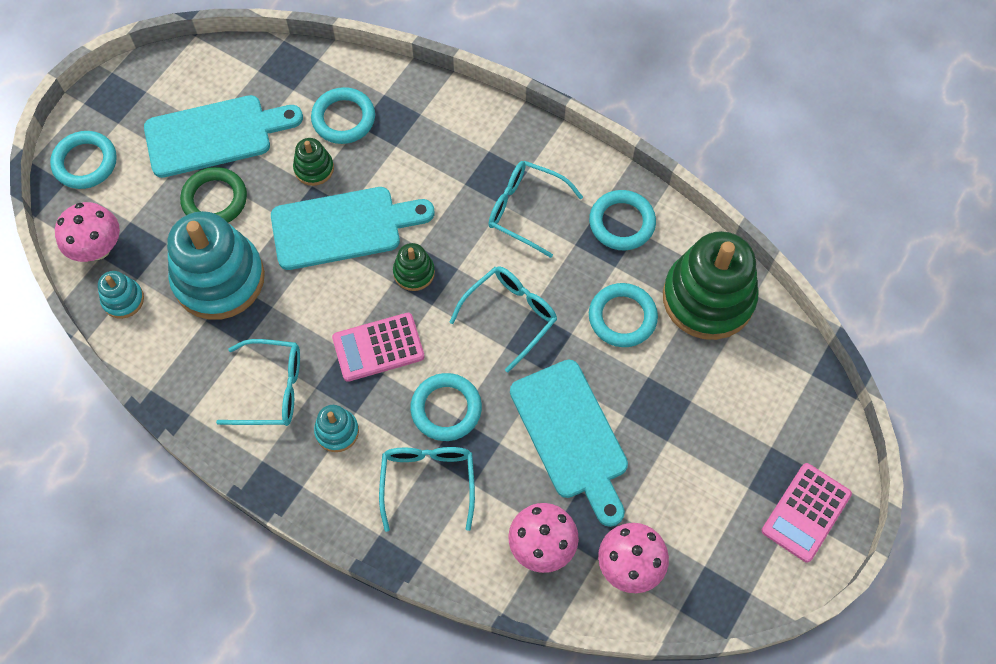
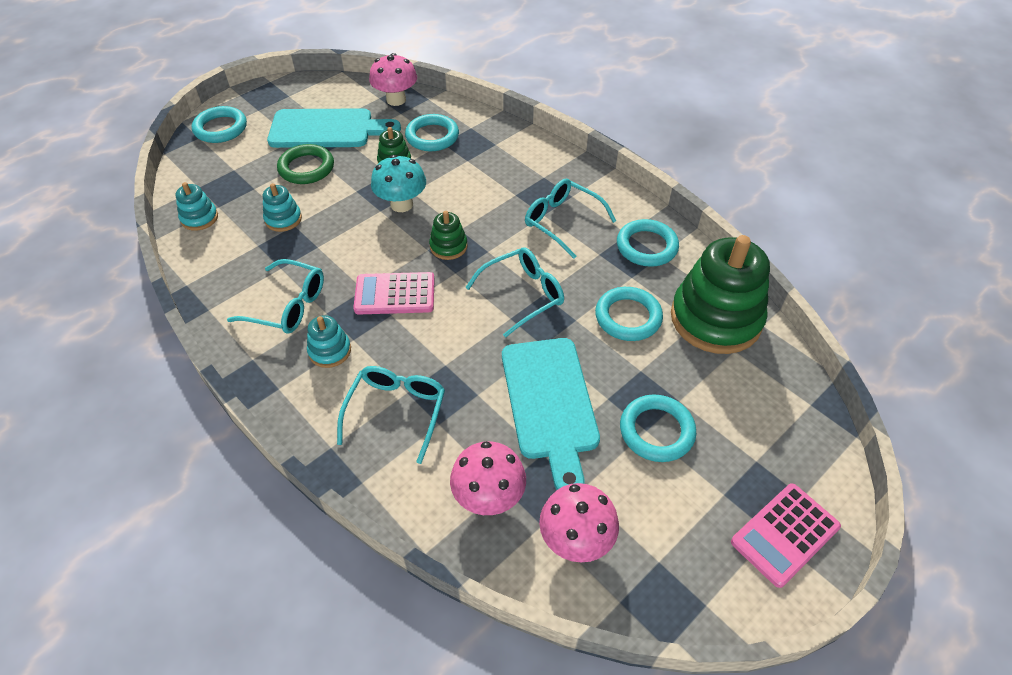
camera: 15 degrees right, 15 degrees down
pink mushroom [55,202,120,262] -> pink mushroom moved to [369,53,417,106]
turquoise stacking toy [167,211,265,320] -> turquoise stacking toy [263,183,302,232], size x0.45
turquoise cutting board [271,187,434,270] -> turquoise mushroom [371,155,426,212]
turquoise ring [410,373,482,441] -> turquoise ring moved to [620,394,696,462]

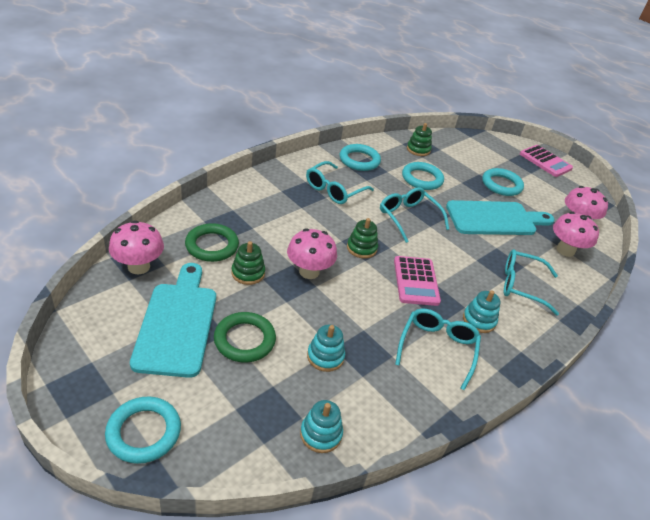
camera: 95 degrees left, 10 degrees down
turquoise mushroom [371,155,426,212] -> pink mushroom [287,228,337,279]
turquoise ring [405,114,459,151] -> green ring [185,223,239,262]
green stacking toy [671,235,770,354] -> green stacking toy [407,123,432,156], size x0.45

